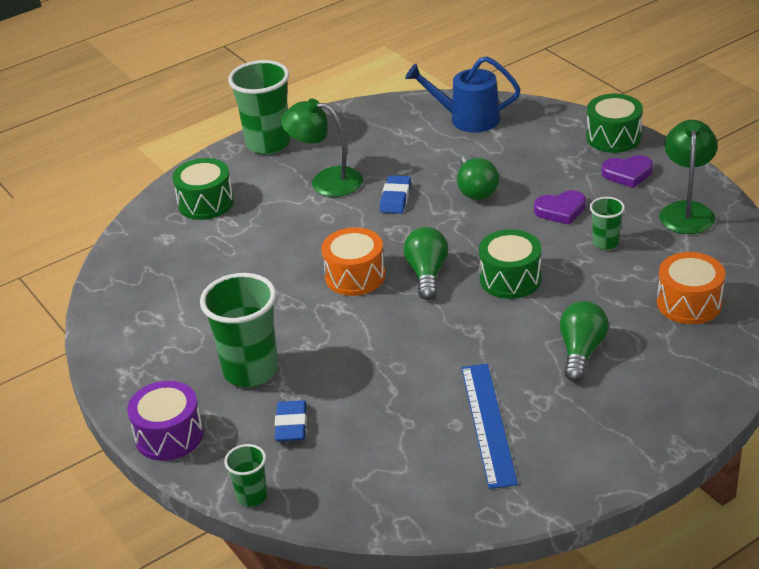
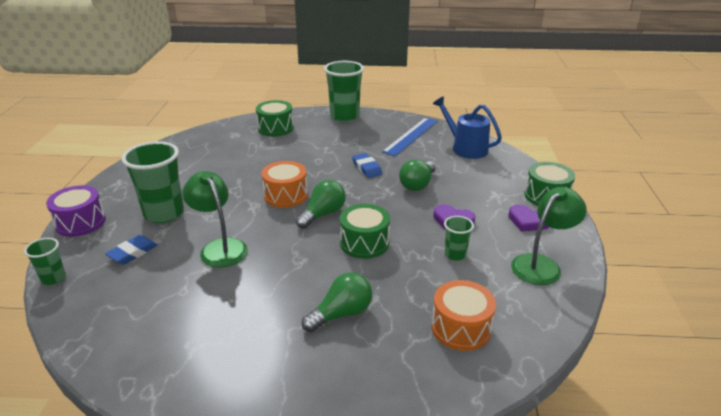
camera: 35 degrees right, 5 degrees down
green lamp [281,99,363,197] -> green lamp moved to [182,171,248,267]
blue eraser [380,175,411,214] -> blue eraser turned 75 degrees counterclockwise [352,153,382,178]
blue ruler [461,364,518,489] -> blue ruler moved to [382,117,438,156]

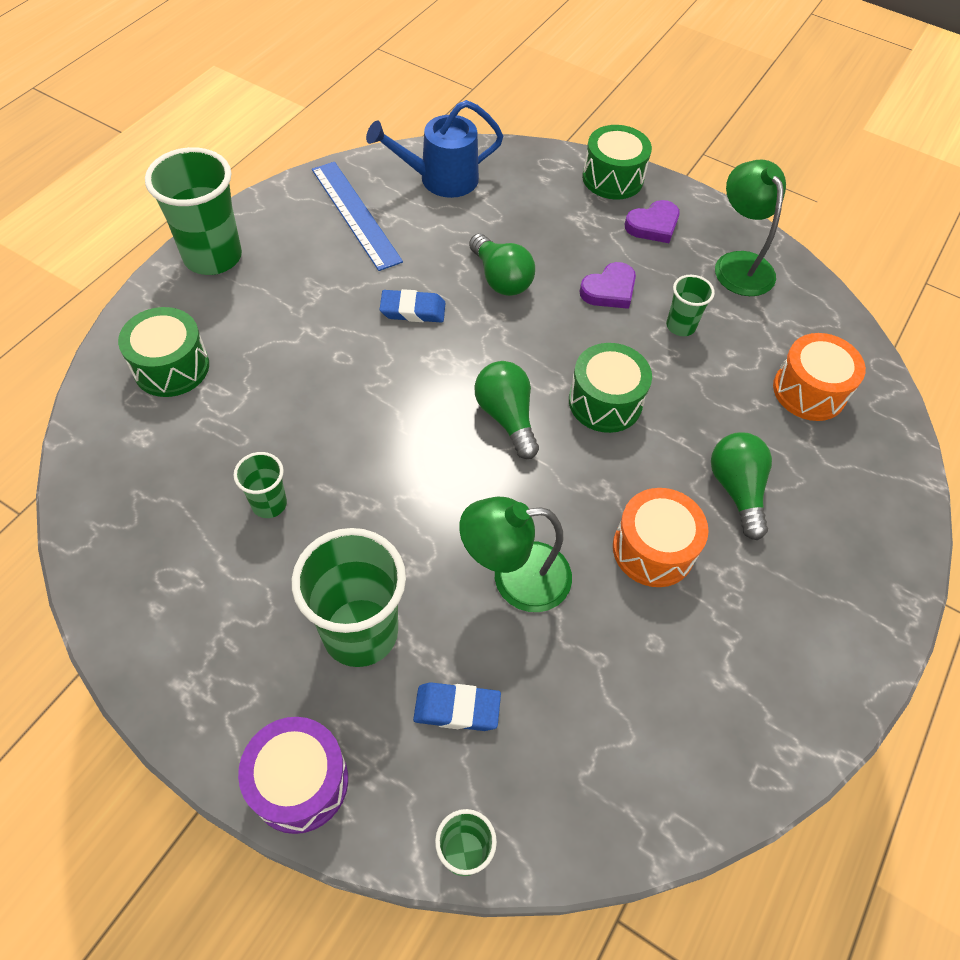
camera: 65 degrees left, 25 degrees up
blue eraser [105,235,158,264] -> blue eraser turned 60 degrees counterclockwise [413,682,501,731]
orange drum [261,161,308,208] -> orange drum moved to [613,488,709,587]
none -> green cup [233,452,287,518]

